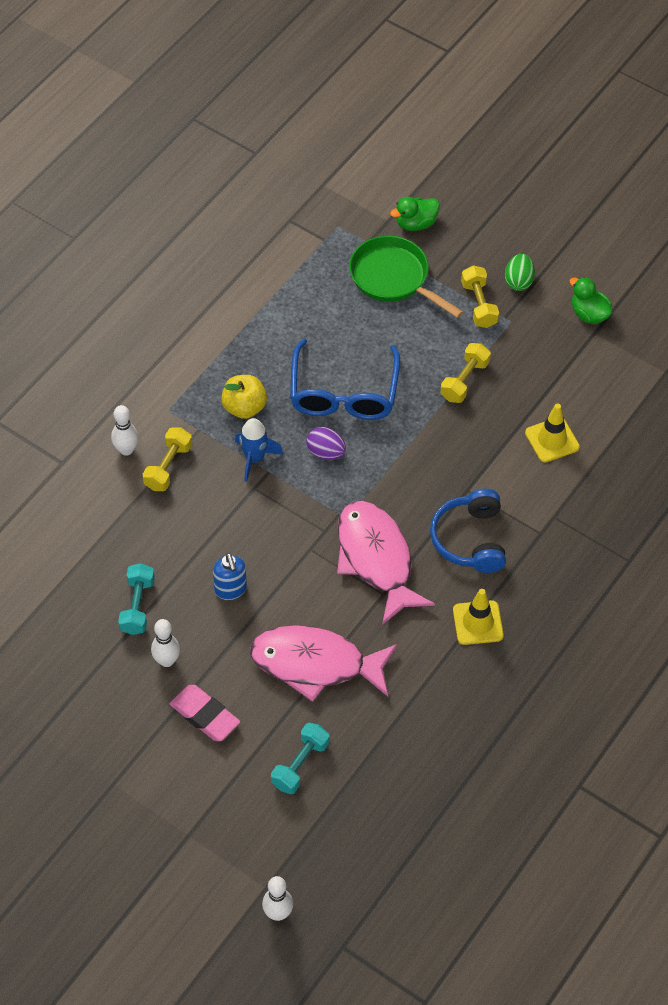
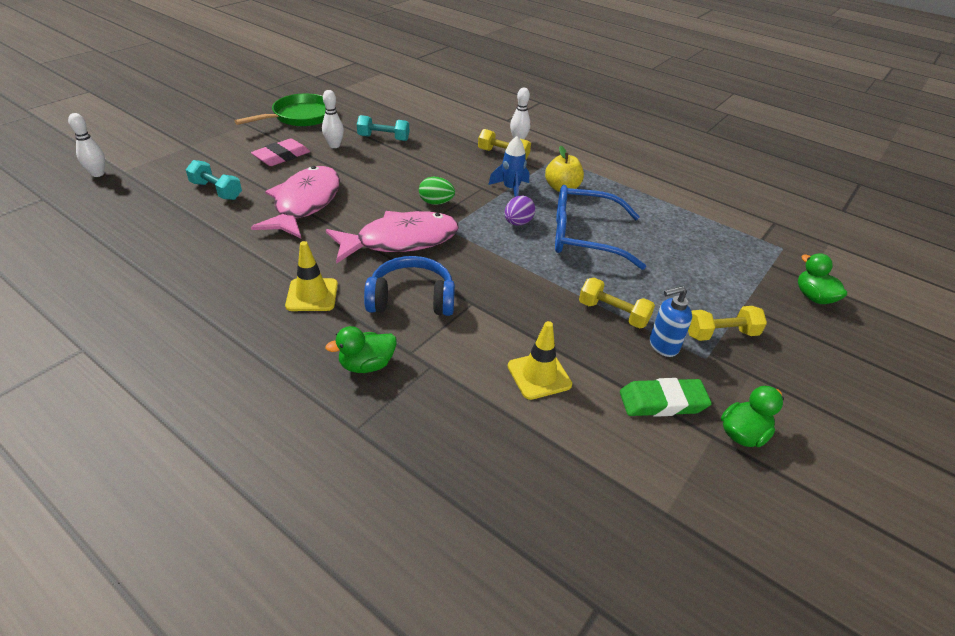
camera: 90 degrees right, 15 degrees down
blue soap dispenser [213,553,247,600] -> blue soap dispenser moved to [650,286,692,357]
green pan [349,236,463,318] -> green pan moved to [234,94,326,127]
green egg [505,254,535,291] -> green egg moved to [419,177,455,205]
none -> green duck [325,326,397,373]
none -> green eraser [620,378,712,417]

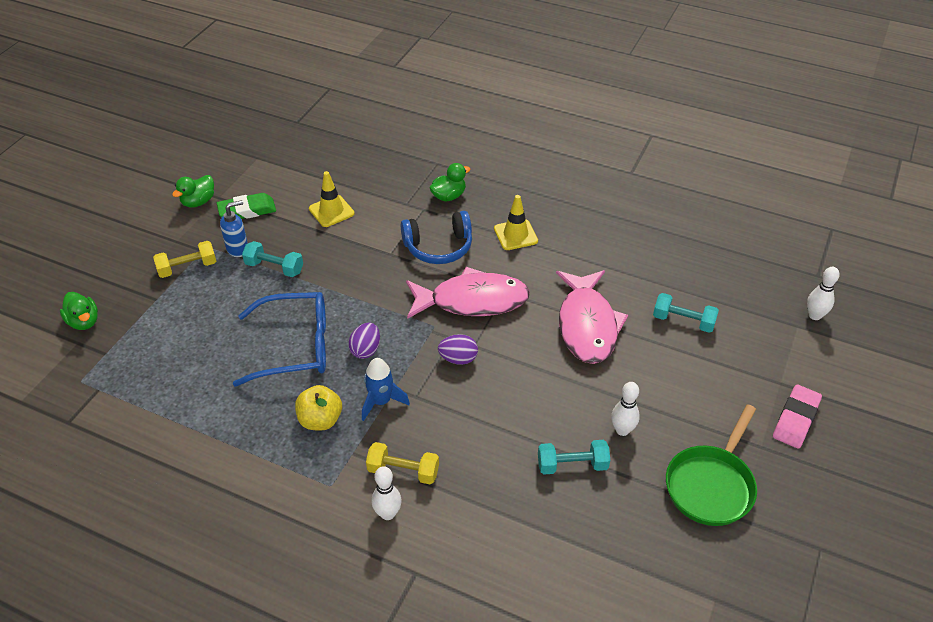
camera: 170 degrees right, 5 degrees up
pink eraser [251,138,310,166] -> pink eraser moved to [773,385,822,448]
pink fish [326,211,459,264] -> pink fish turned 150 degrees counterclockwise [406,267,530,319]
green egg [419,177,455,205] -> purple egg [438,334,478,365]
yellow dumbbell [579,278,655,329] -> turquoise dumbbell [242,241,303,277]

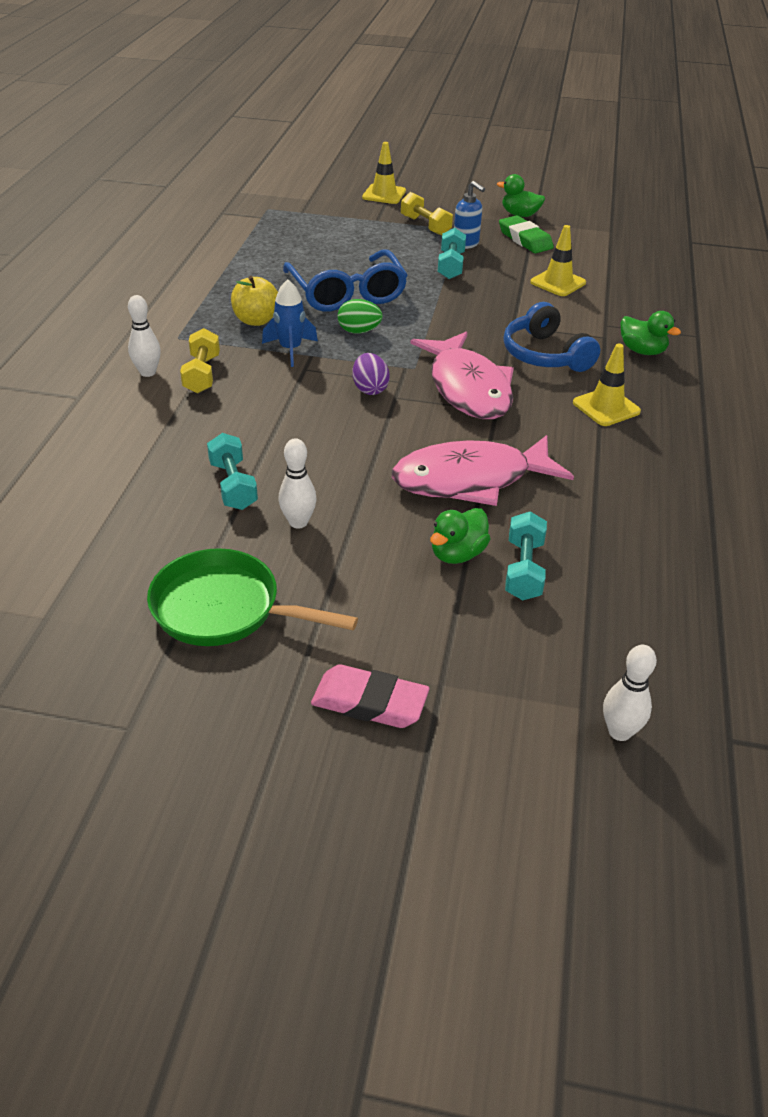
camera: 75 degrees right, 5 degrees down
green duck [60,292,98,330] -> green duck moved to [430,508,490,564]
purple egg [348,322,380,359] -> green egg [338,299,383,334]
none -> yellow traffic cone [362,142,406,204]

